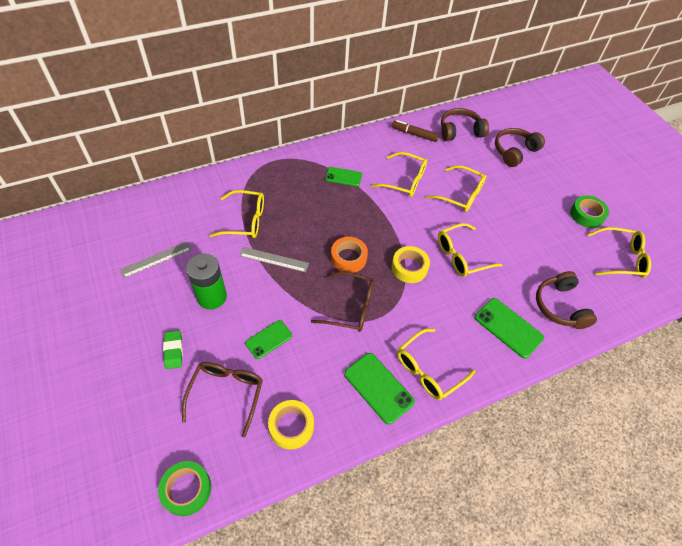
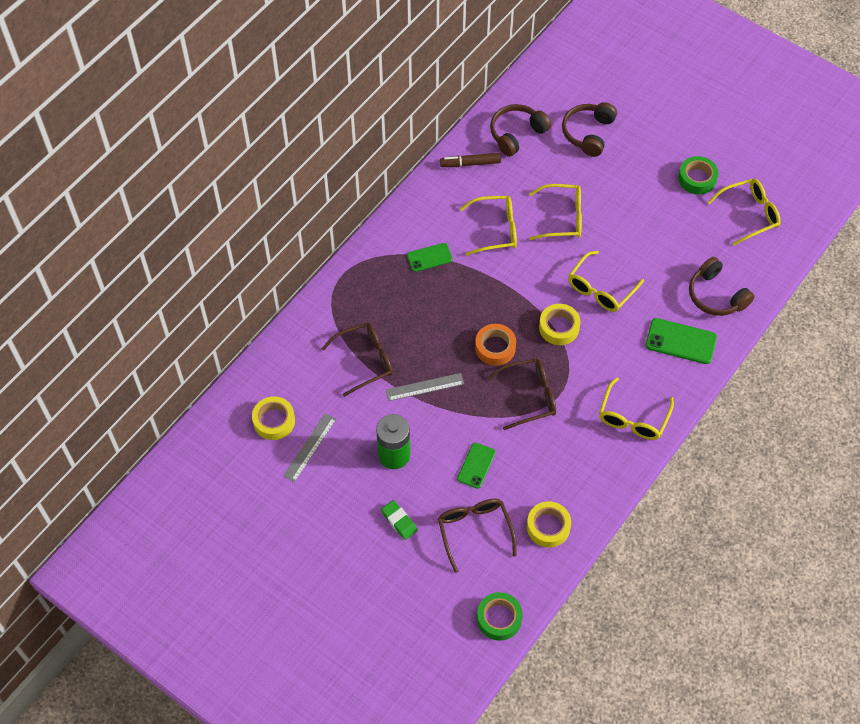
camera: 25 degrees left, 5 degrees up
yellow glasses [209,190,264,238] -> brown glasses [322,322,393,397]
green phone [344,353,415,425] -> none
none -> yellow tape [252,396,295,440]

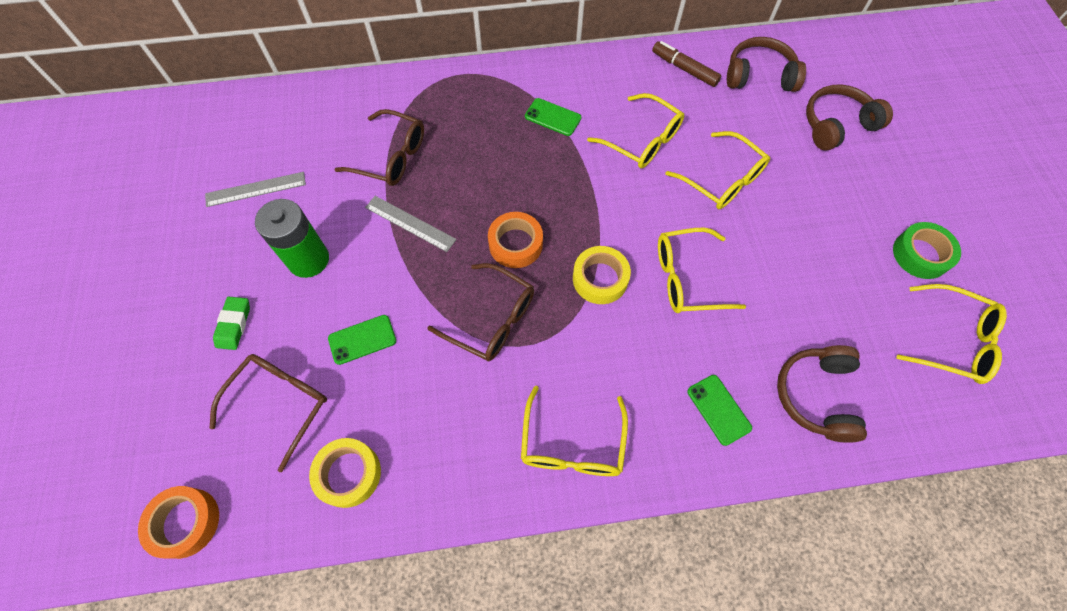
camera: 45 degrees right, 5 degrees up
yellow tape [252,396,295,440] -> none
green tape [477,592,523,641] -> orange tape [138,486,219,559]
yellow glasses [599,377,674,440] -> yellow glasses turned 60 degrees counterclockwise [521,386,628,476]
green phone [646,318,717,364] -> green phone [687,375,752,446], size x0.66

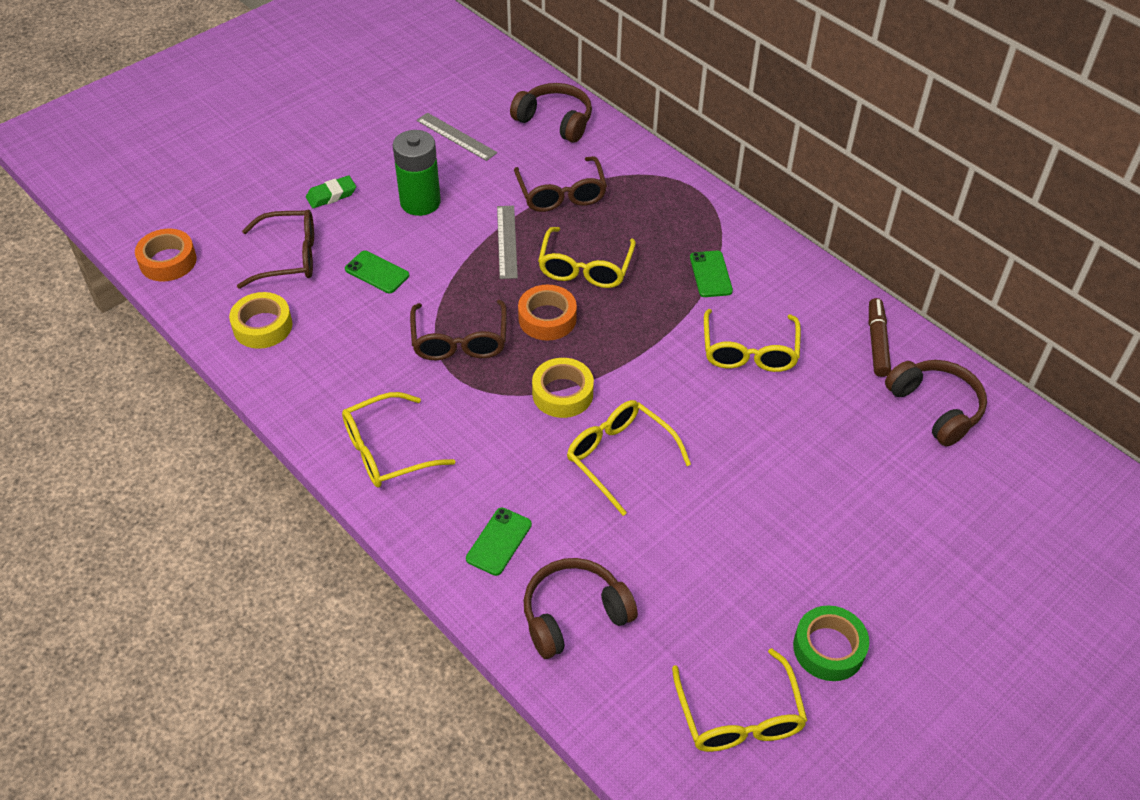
camera: 55 degrees right, 15 degrees down
yellow glasses [665,131,770,209] -> yellow glasses moved to [538,227,636,288]
brown headphones [806,84,893,150] -> brown headphones moved to [510,83,592,143]

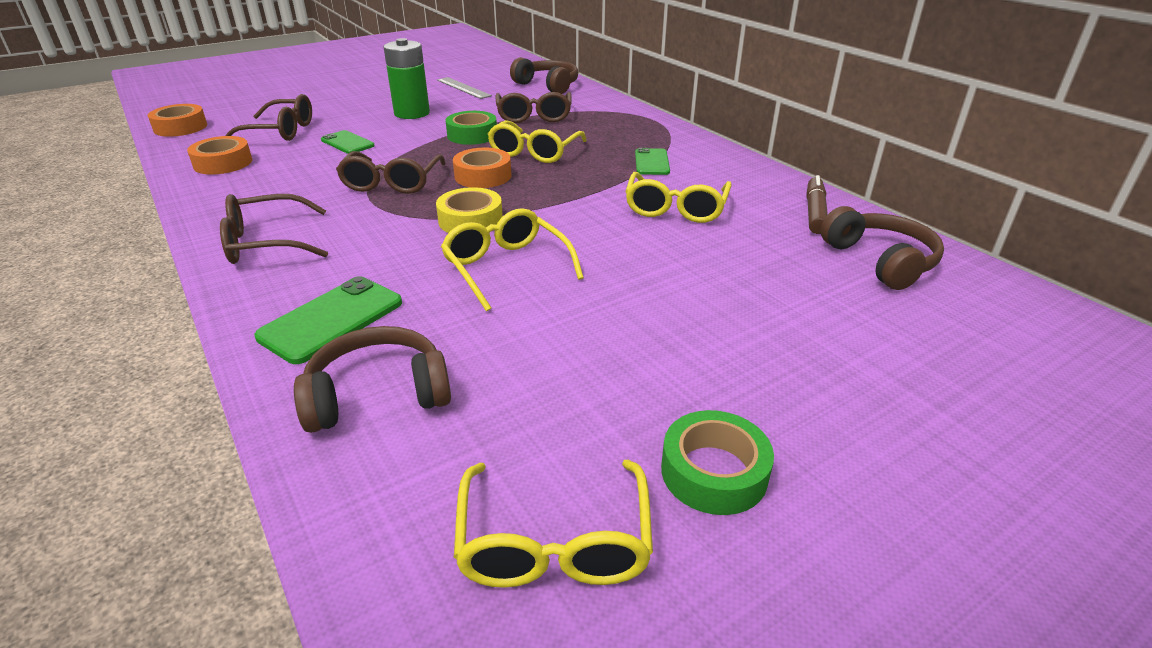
camera: 10 degrees right, 15 degrees down
yellow tape [229,292,292,349] -> orange tape [187,136,252,175]
green eraser [306,175,356,208] -> none
yellow glasses [342,392,455,488] -> brown glasses [220,194,328,264]
green phone [466,507,532,576] -> green phone [254,276,402,364], size x1.52
grey ruler [497,206,518,279] -> green tape [446,111,497,145]

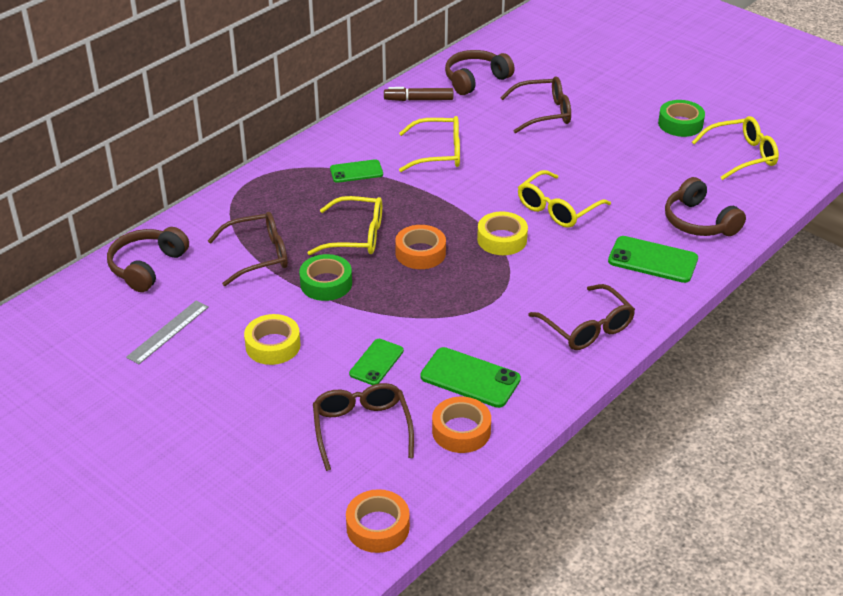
camera: 105 degrees left, 5 degrees up
brown glasses [336,151,446,194] -> brown glasses moved to [500,76,571,134]
green battery [383,38,430,119] -> yellow tape [244,314,301,365]
none -> green phone [420,347,521,408]

